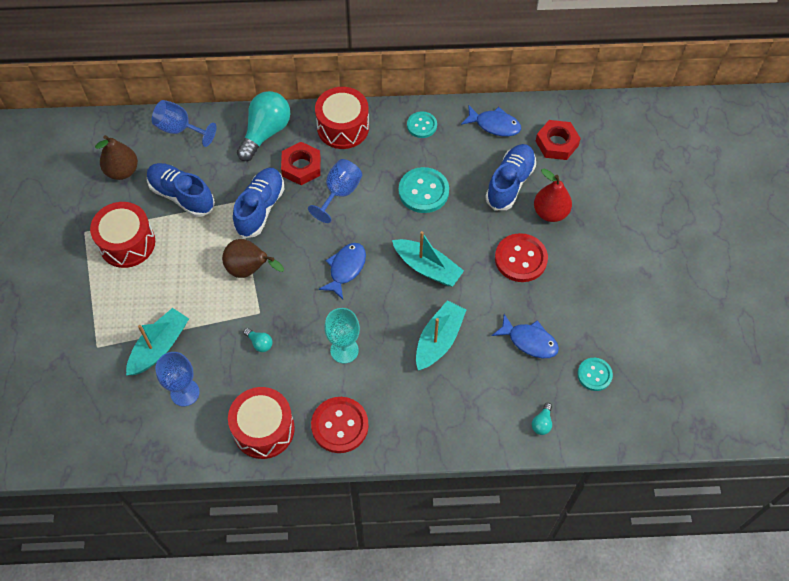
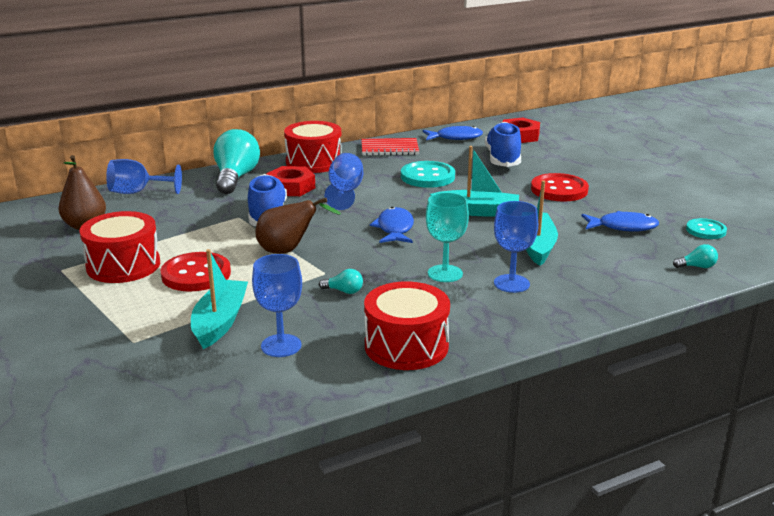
camera: 25 degrees left, 35 degrees down
blue shoe [147,163,215,217] -> none
red button [311,397,369,453] -> red button moved to [160,252,231,292]
turquoise button [407,111,437,138] -> red notebook [361,138,419,156]
turquoise light bulb [532,403,552,435] -> turquoise light bulb turned 90 degrees counterclockwise [673,244,718,268]
red pear [534,169,572,222] -> none
none -> blue goblet [494,201,538,293]

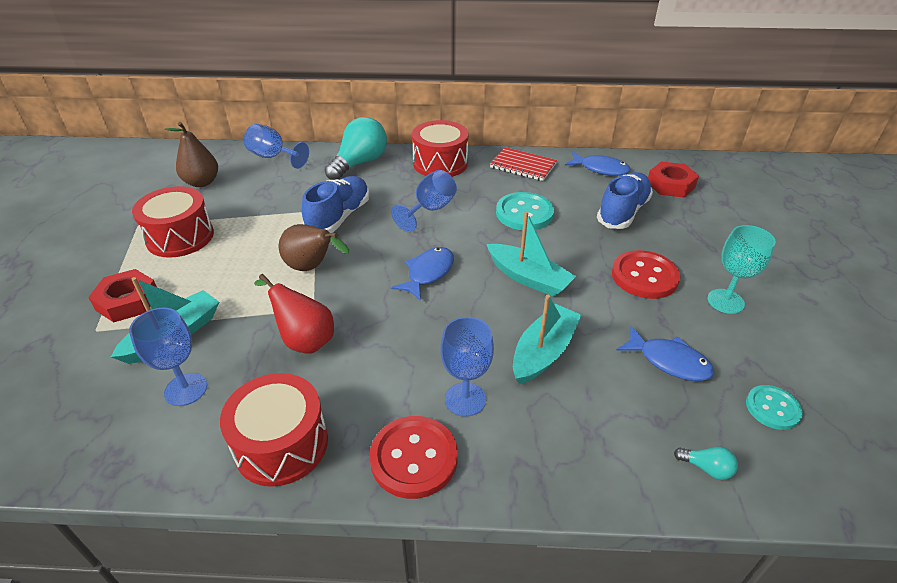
camera: 30 degrees right, 15 degrees up
red button [160,252,231,292] -> red button moved to [369,416,458,499]
red nut [266,166,315,196] -> red nut moved to [88,269,157,323]
turquoise light bulb [319,269,363,294] -> red pear [254,274,334,354]
turquoise goblet [426,192,469,282] -> turquoise goblet moved to [707,225,776,314]

